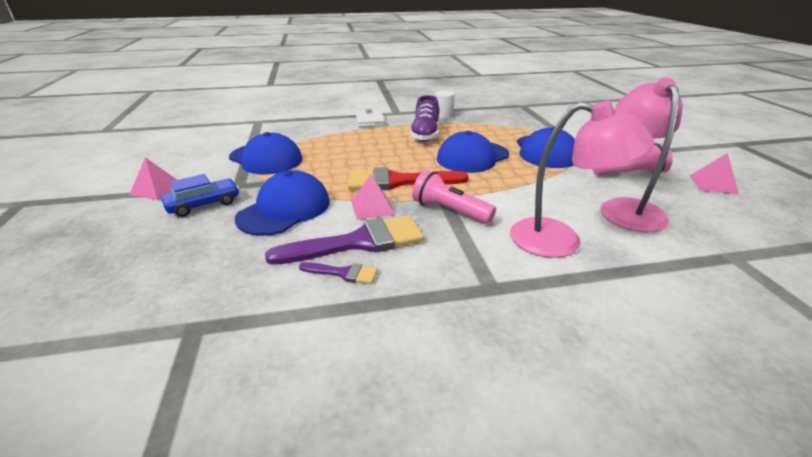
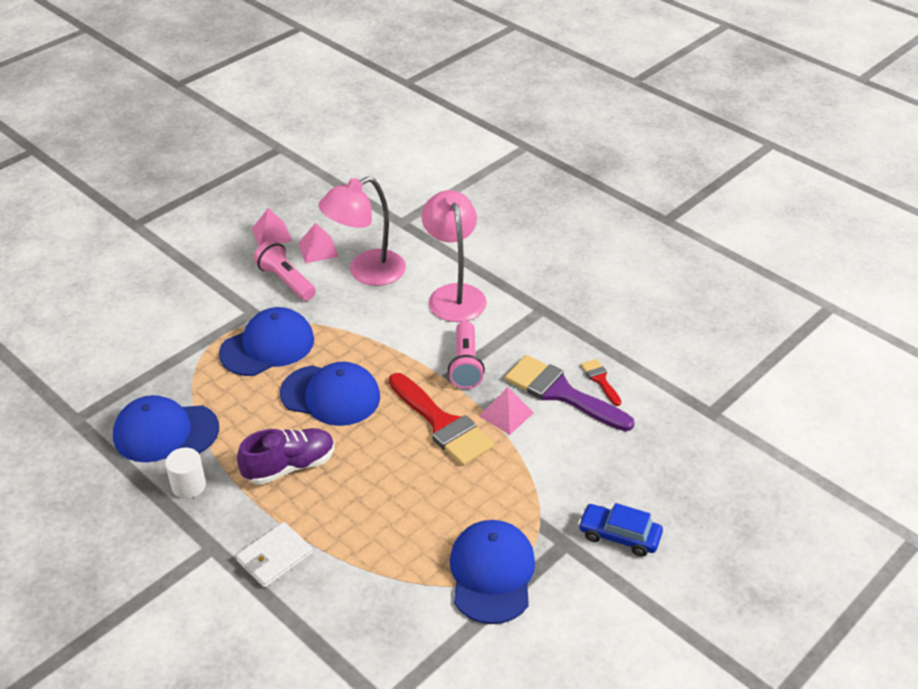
camera: 125 degrees left, 10 degrees up
pink pyramid [129,157,177,200] -> pink pyramid moved to [298,223,339,263]
blue cap [235,170,330,236] -> blue cap moved to [113,395,219,462]
purple brush [299,262,378,284] -> red brush [581,359,621,406]

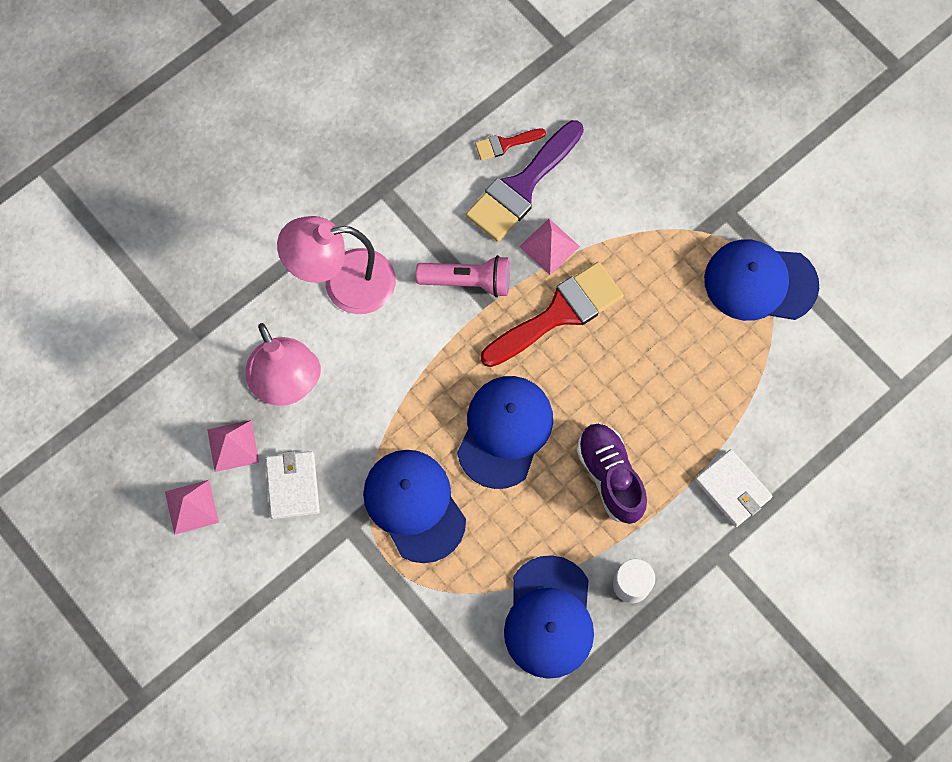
camera: 85 degrees left, 30 degrees up
pink flashlight [254,240,316,301] -> white wallet [265,451,320,519]
blue car [578,503,663,557] -> none

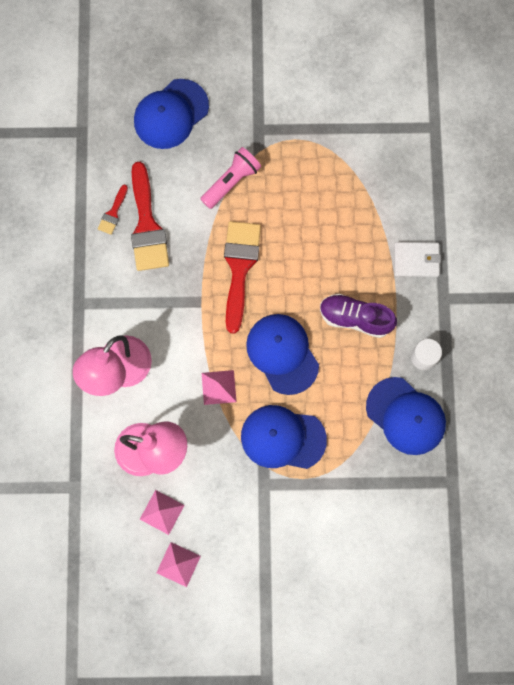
camera: 50 degrees left, 5 degrees up
white wallet [265,451,320,519] -> none
pink flashlight [416,255,510,297] -> pink flashlight moved to [201,147,261,209]
purple brush [466,120,584,242] -> red brush [131,162,169,271]
pink pyramid [519,219,580,275] -> pink pyramid moved to [202,370,236,405]
blue cap [704,240,819,321] -> blue cap moved to [134,79,209,149]

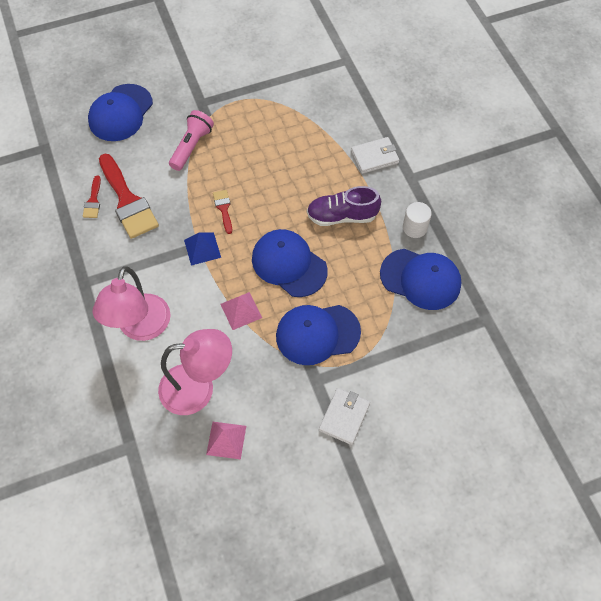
camera: 20 degrees left, 15 degrees down
pink pyramid [156,542,201,587] -> none
red brush [224,221,261,334] -> red brush [213,190,232,234], size x0.47
none -> blue pyramid [184,232,221,266]
none -> white wallet [319,388,370,445]

